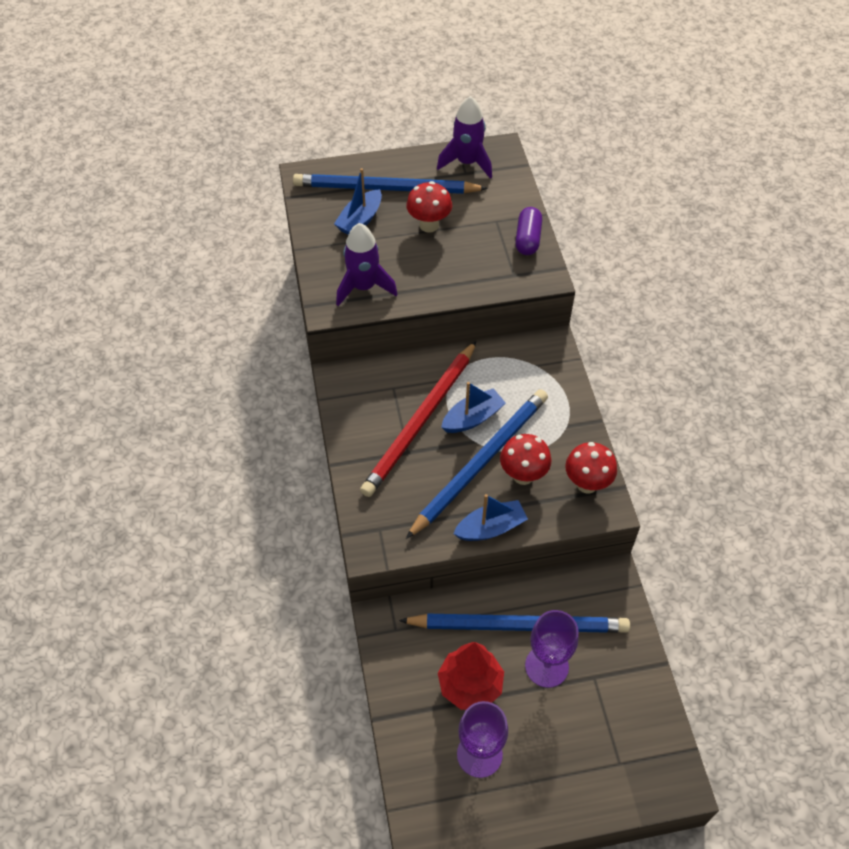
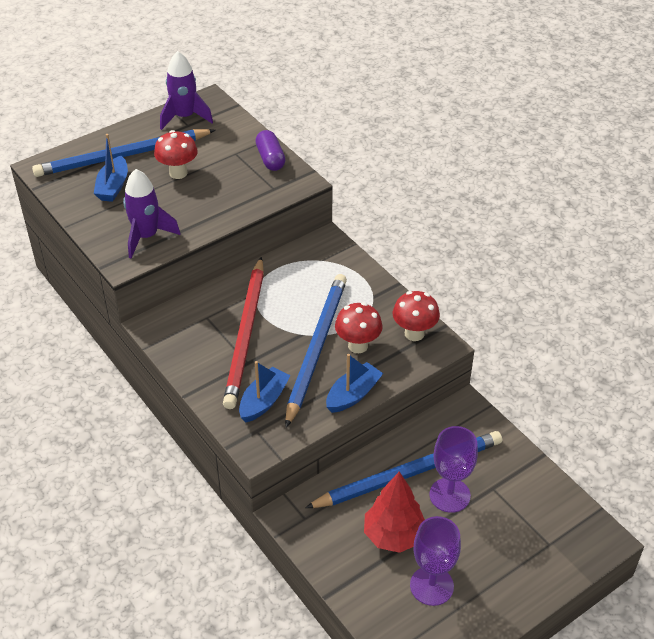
camera: 25 degrees left, 10 degrees down
blue boat [441,382,506,433] -> blue boat moved to [239,361,291,422]

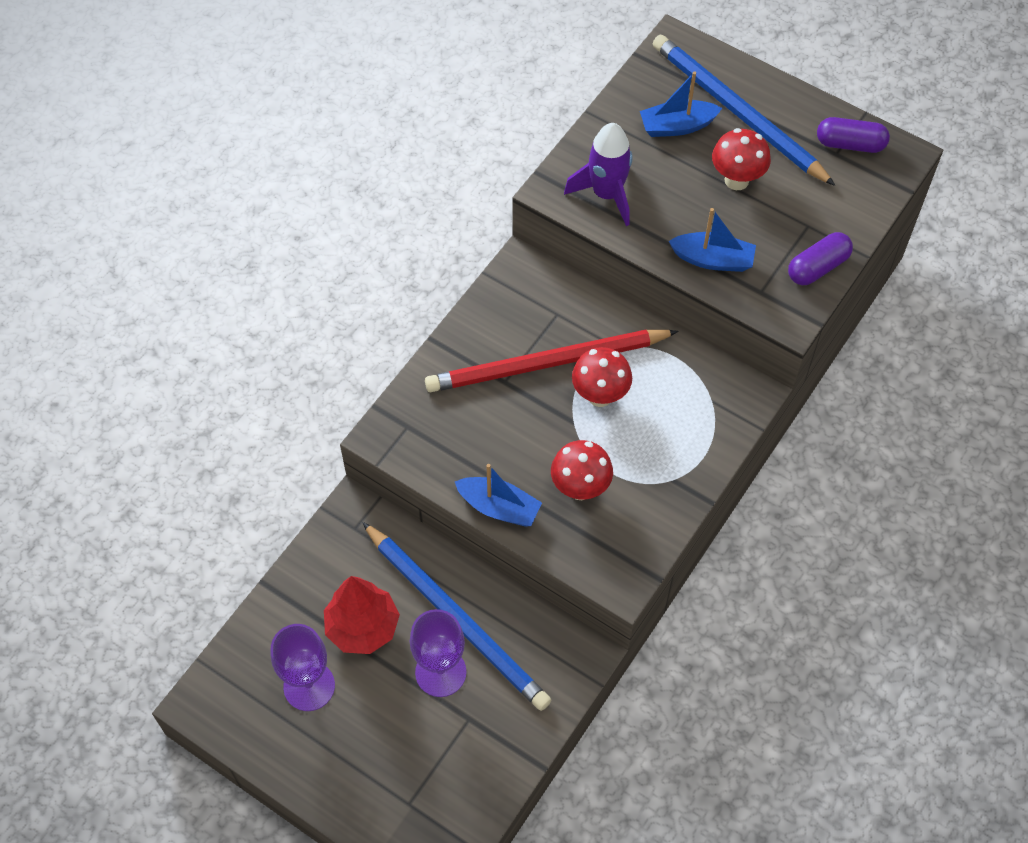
camera: 70 degrees right, 15 degrees up
purple rocket [160,51,213,130] -> purple capsule [817,117,890,153]
blue boat [239,361,291,422] -> blue boat moved to [669,208,756,272]
blue pencil [285,274,347,428] -> none
red mushroom [393,291,440,341] -> red mushroom moved to [572,347,632,407]

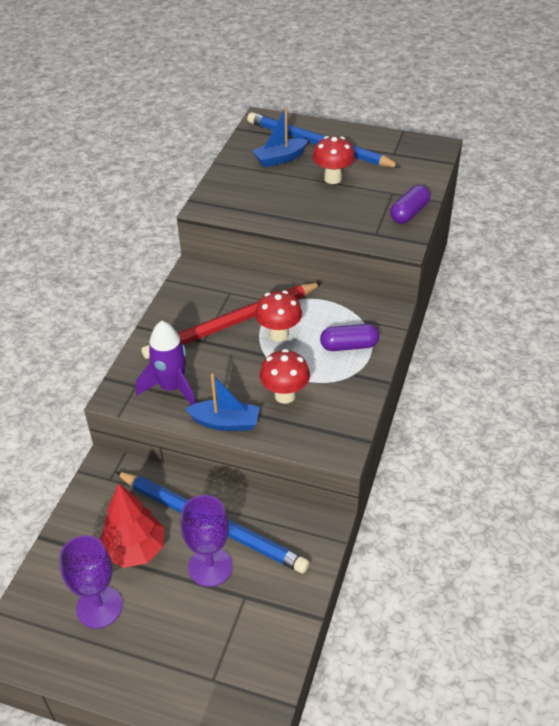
camera: 15 degrees left, 15 degrees down
purple rocket [564,123,633,226] -> purple rocket moved to [136,321,195,405]
blue boat [669,208,756,272] -> none
purple capsule [817,117,890,153] -> purple capsule moved to [320,324,379,351]

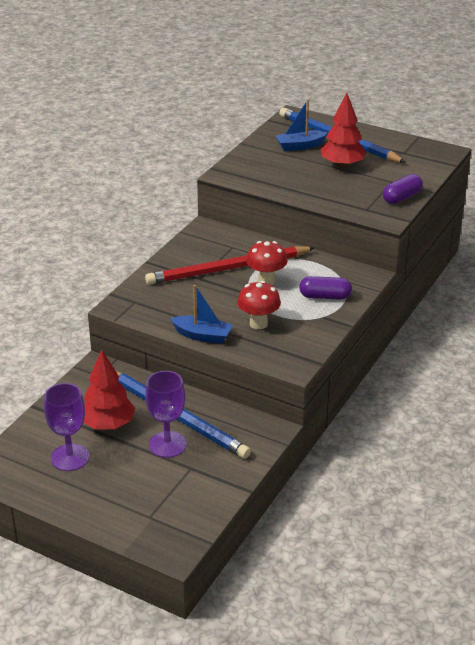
camera: 10 degrees right, 10 degrees down
purple rocket [136,321,195,405] -> none
red mushroom [313,136,355,184] -> red tree [320,93,367,168]

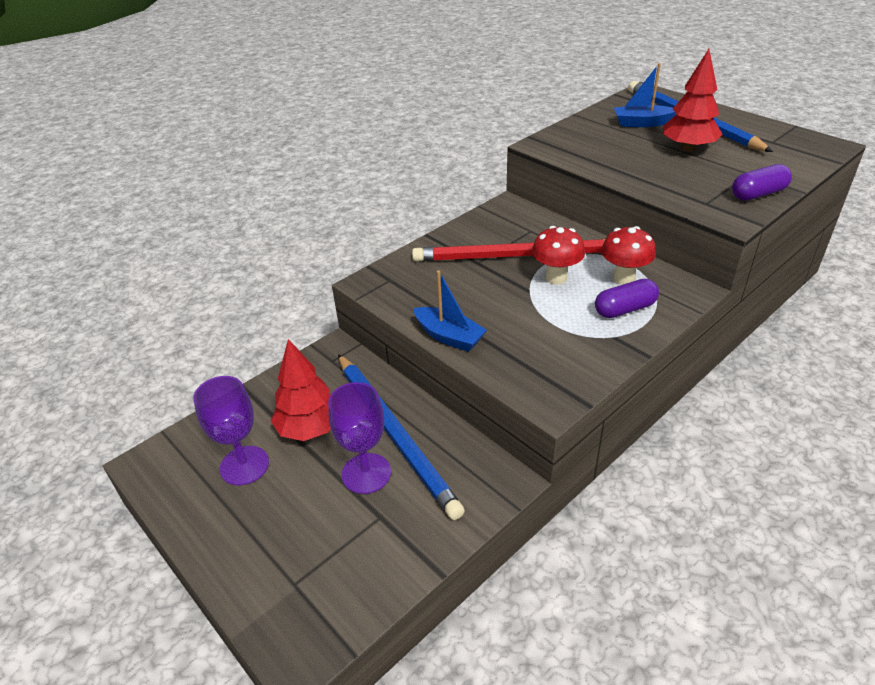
camera: 20 degrees right, 5 degrees up
red mushroom [237,281,281,330] -> red mushroom moved to [601,226,656,285]
purple capsule [299,276,352,300] -> purple capsule turned 45 degrees counterclockwise [595,279,659,318]

